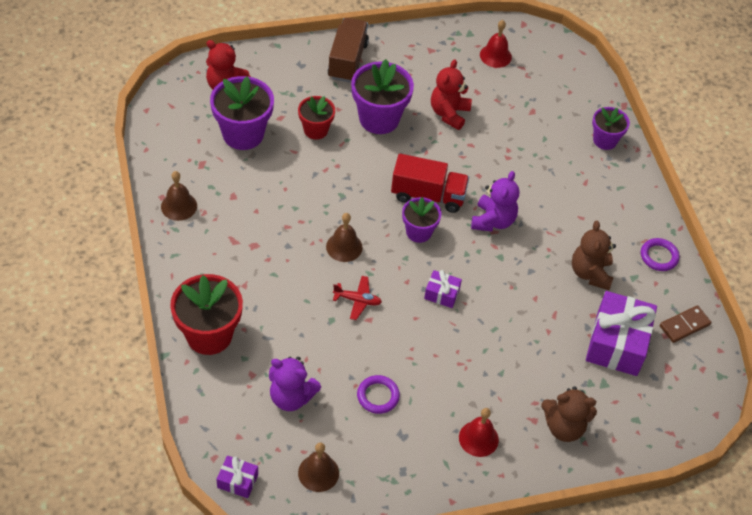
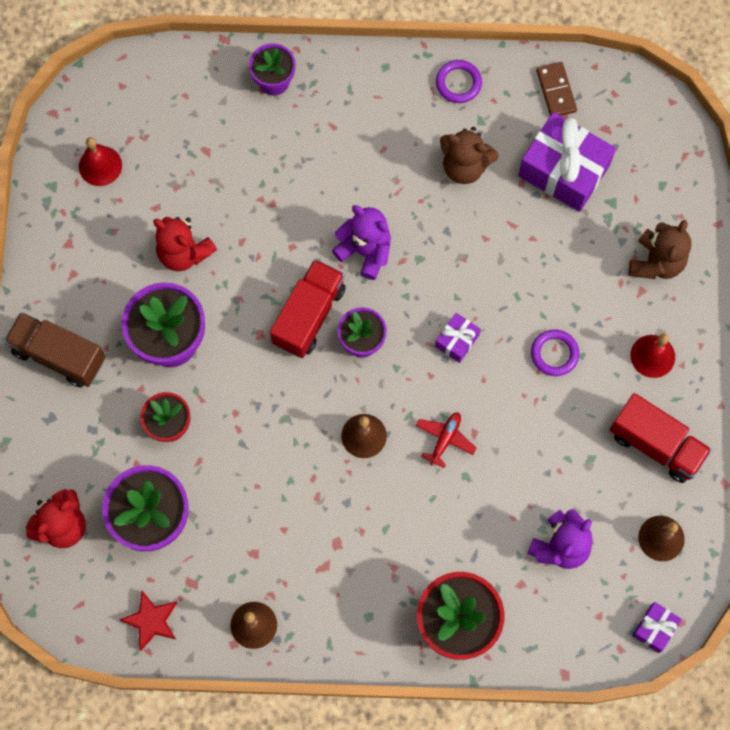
camera: 70 degrees left, 20 degrees up
purple ring [357,375,400,414] -> purple ring moved to [531,329,579,376]
none -> red star [120,591,177,651]
none -> red truck [610,393,712,483]

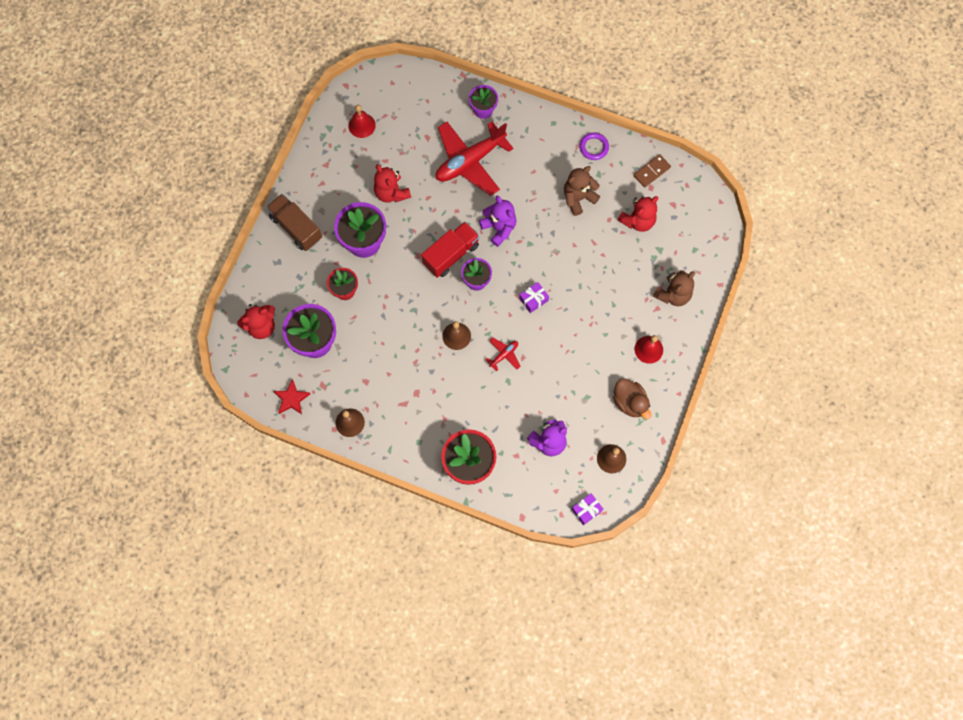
camera: 20 degrees right, 0 degrees up
brown teddy bear [440,127,499,184] -> brown teddy bear turned 105 degrees clockwise [564,166,600,216]
purple gift [518,112,616,212] -> red teddy bear [618,196,659,232]
purple ring [531,329,579,376] -> none
brown domino [536,62,577,116] -> brown domino turned 45 degrees clockwise [633,154,671,188]
red truck [610,393,712,483] -> brown duck [613,378,651,419]
none -> red plane [436,122,514,196]

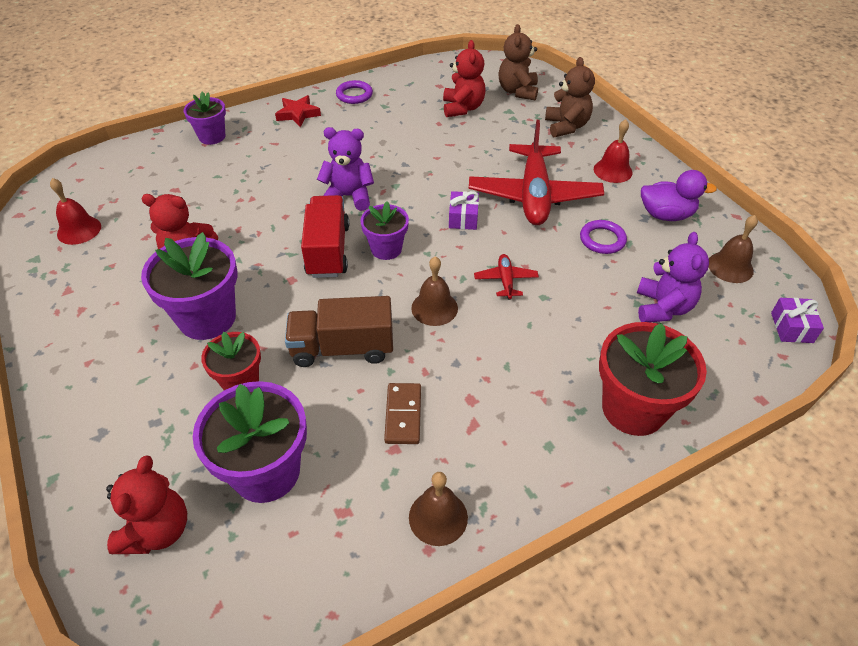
camera: 50 degrees left, 25 degrees down
brown truck [266,194,322,251] -> brown truck moved to [285,296,393,367]
red star [273,379,310,414] -> red star moved to [275,95,321,127]
red plane [436,122,514,196] -> red plane moved to [469,120,604,225]
brown teddy bear [564,166,600,216] -> brown teddy bear moved to [498,24,538,100]
brown duck [613,378,651,419] -> purple duck [641,170,717,221]
brown domino [633,154,671,188] -> brown domino moved to [384,383,421,444]
none -> purple ring [580,220,627,254]

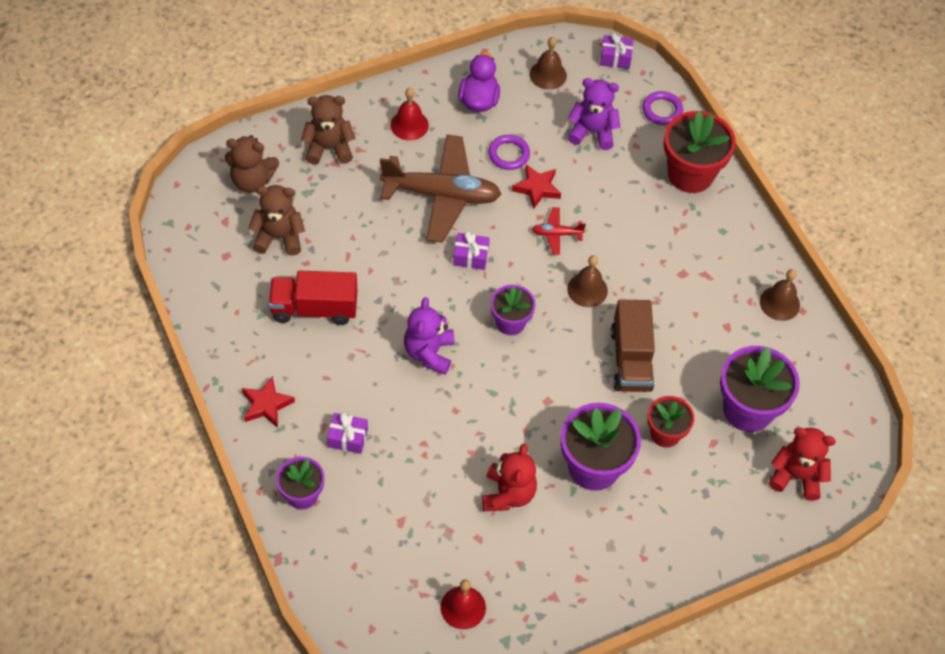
camera: 90 degrees left, 10 degrees up
red truck [301,195,349,278] -> red truck moved to [268,270,357,325]
purple ring [336,80,373,104] -> purple ring moved to [642,91,683,125]
brown domino [384,383,421,444] -> none
red teddy bear [443,40,486,117] -> brown teddy bear [248,185,305,256]
red plane [469,120,604,225] -> brown plane [380,135,501,243]
none -> purple gift [327,413,368,454]
none -> red star [512,164,561,209]

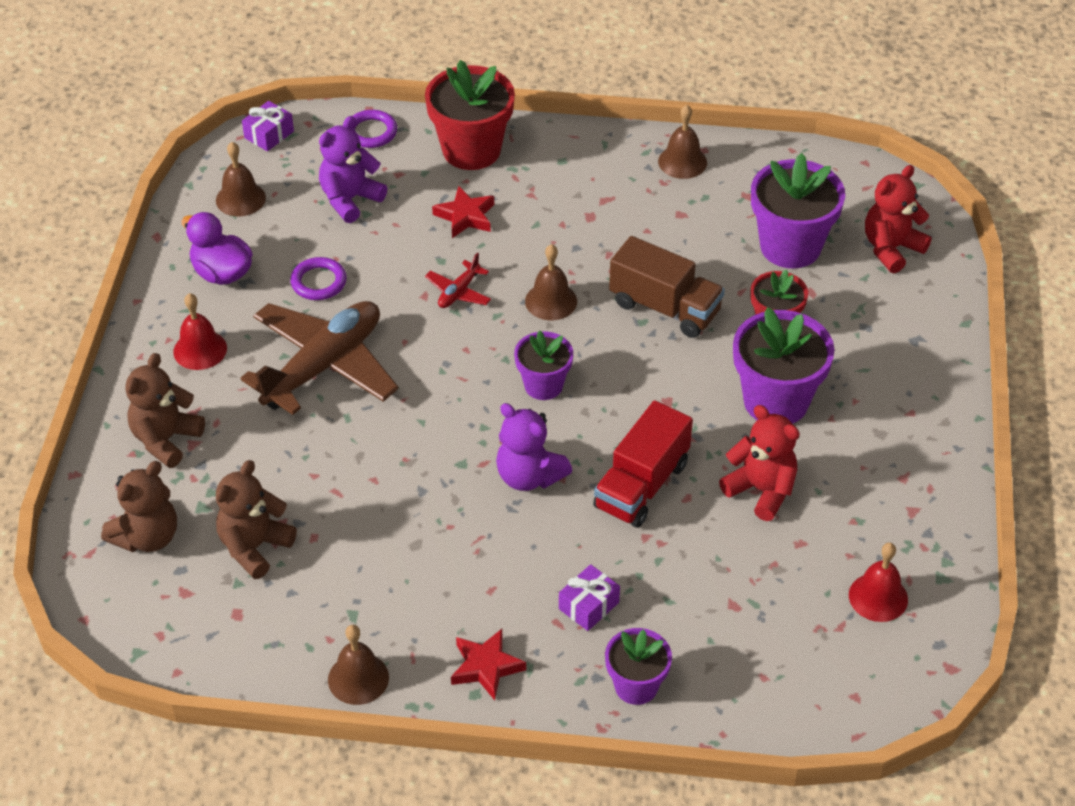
camera: 55 degrees left, 10 degrees down
red truck [268,270,357,325] -> red truck moved to [593,400,693,528]
purple gift [453,231,490,270] -> none
red star [512,164,561,209] -> red star moved to [432,186,494,238]
none -> brown bell [328,625,389,705]

